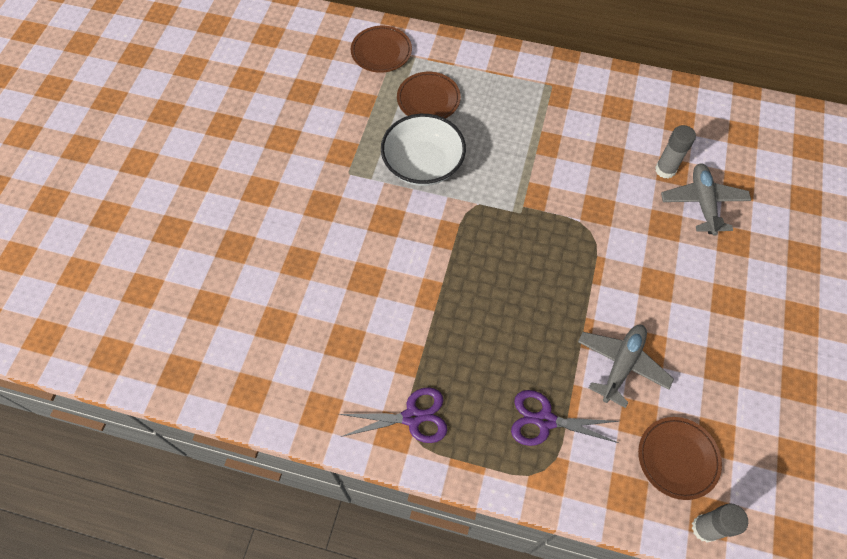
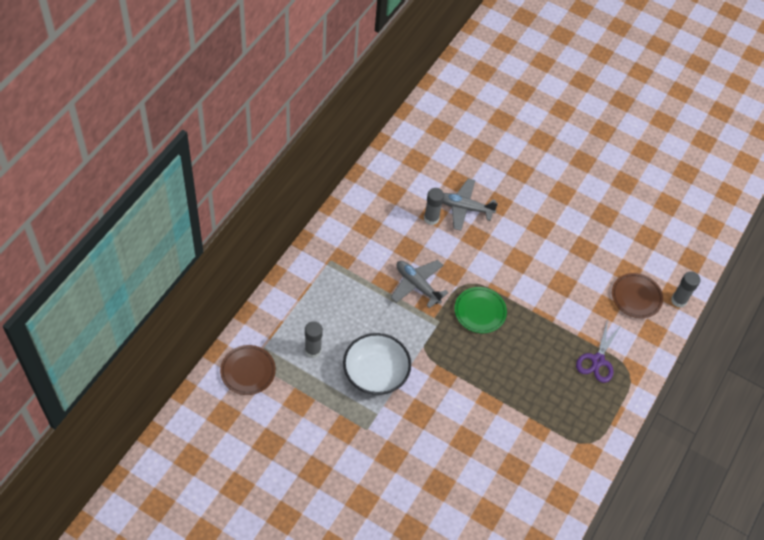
camera: 80 degrees left, 5 degrees down
purple scissors [339,387,447,443] -> none
brown plate [397,72,461,119] -> grey glue stick [305,321,323,358]
grey plane [578,325,674,408] -> grey plane moved to [391,260,448,309]
none -> green plate [455,287,507,333]

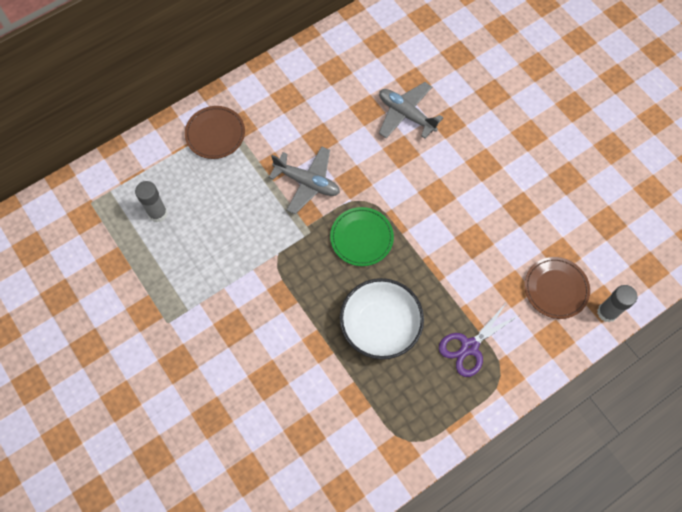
camera: 30 degrees right, 10 degrees up
brown plate [220,345,276,395] -> brown plate moved to [185,106,245,159]
white bowl [343,333,411,395] -> white bowl moved to [340,278,424,359]
grey plane [391,260,448,309] -> grey plane turned 135 degrees clockwise [269,146,340,214]
grey glue stick [424,188,444,225] -> none

